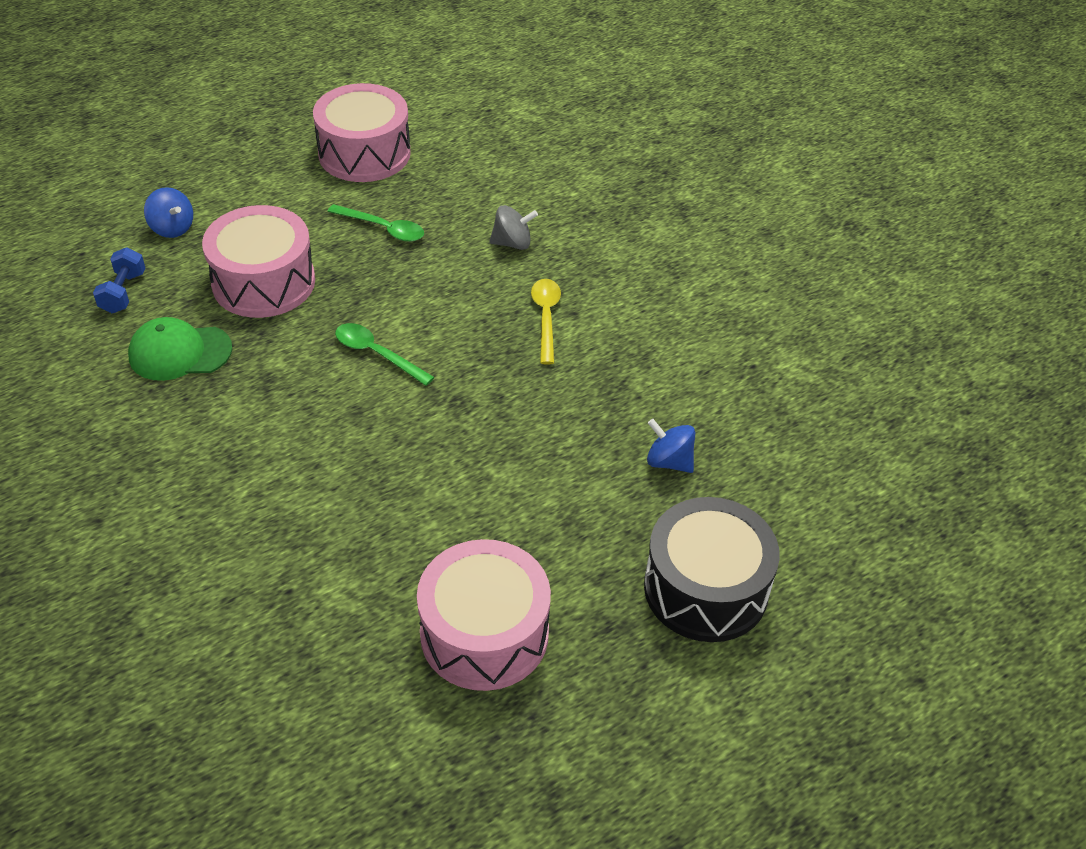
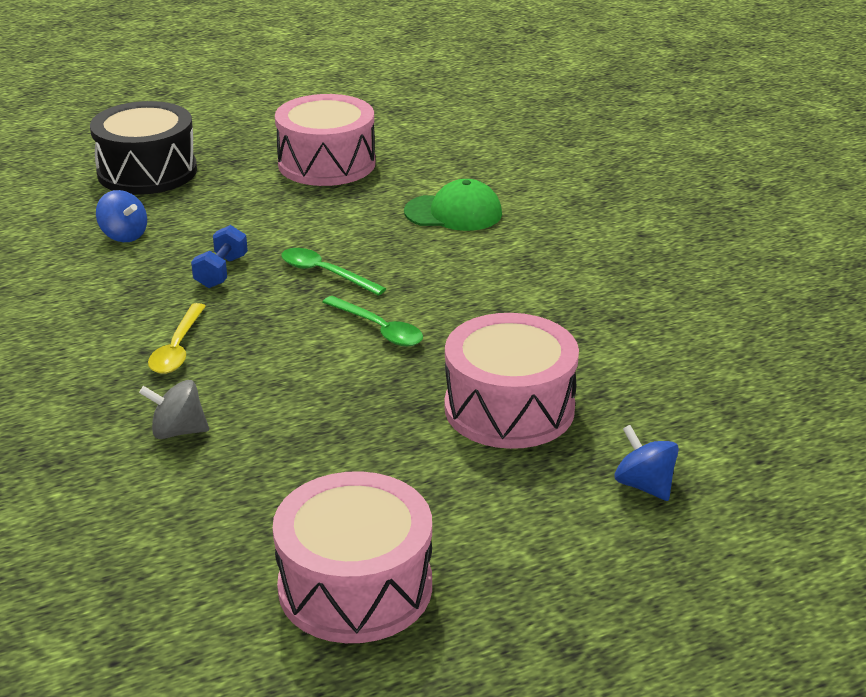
camera: 170 degrees left, 15 degrees down
blue dumbbell [93,248,145,313] -> blue dumbbell moved to [191,225,248,288]
green cap [128,317,232,381] -> green cap moved to [404,179,502,231]
green spoon [327,204,424,242] -> green spoon moved to [281,248,386,296]

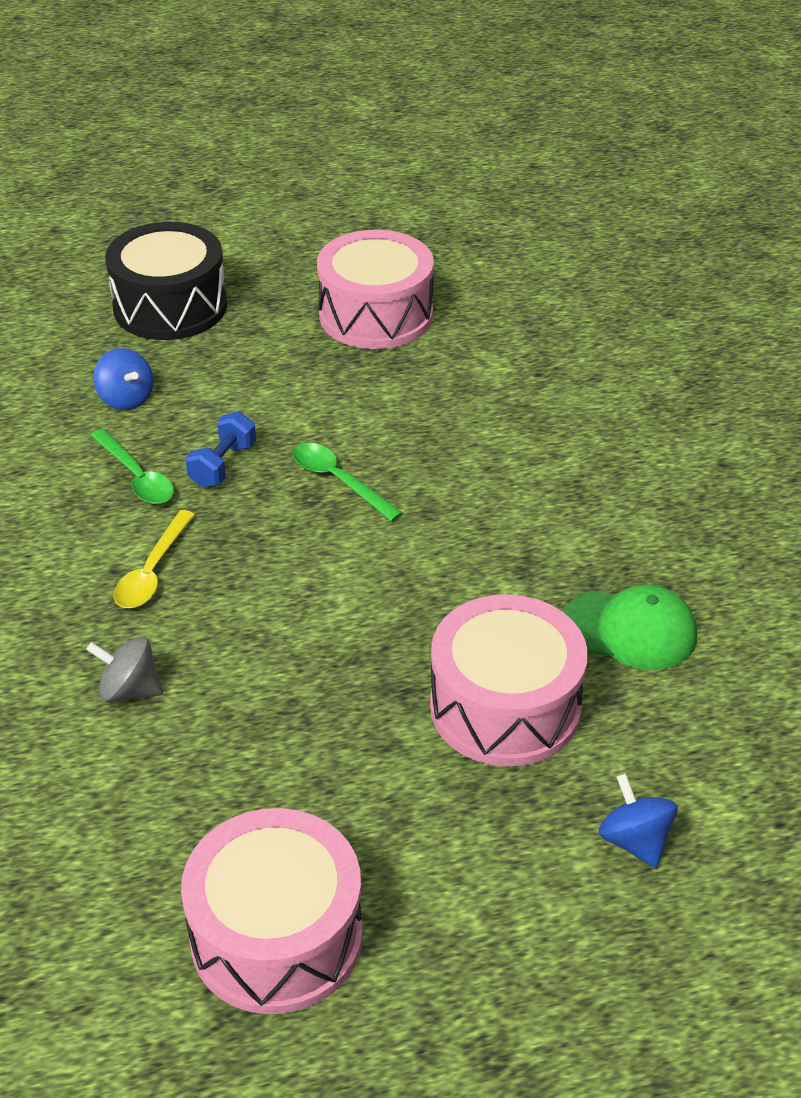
camera: 10 degrees right, 10 degrees up
green spoon [322,296,423,346] -> green spoon moved to [90,429,174,504]
green cap [404,179,502,231] -> green cap moved to [563,584,697,670]

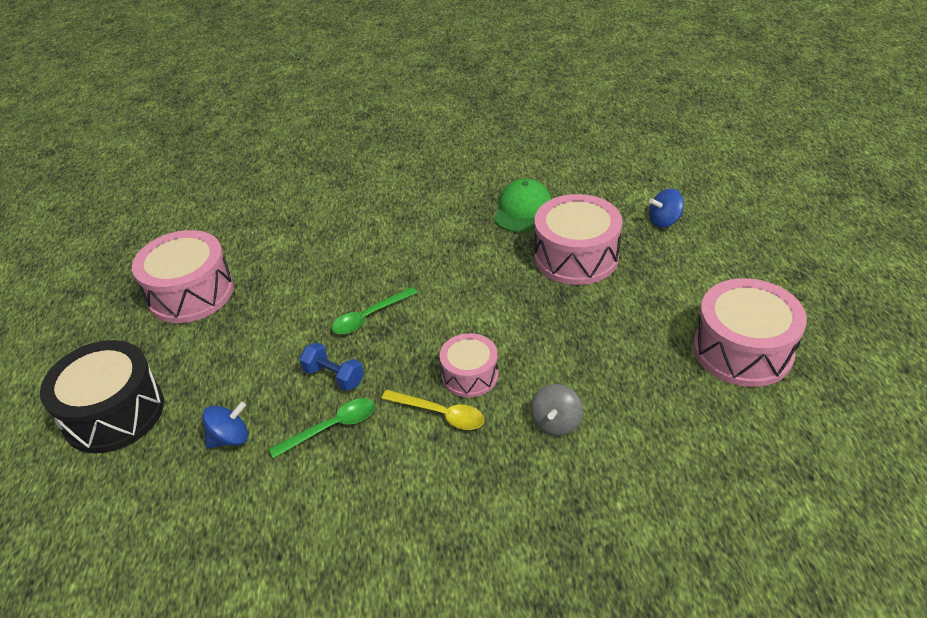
camera: 80 degrees left, 0 degrees up
none -> pink drum [440,333,498,397]

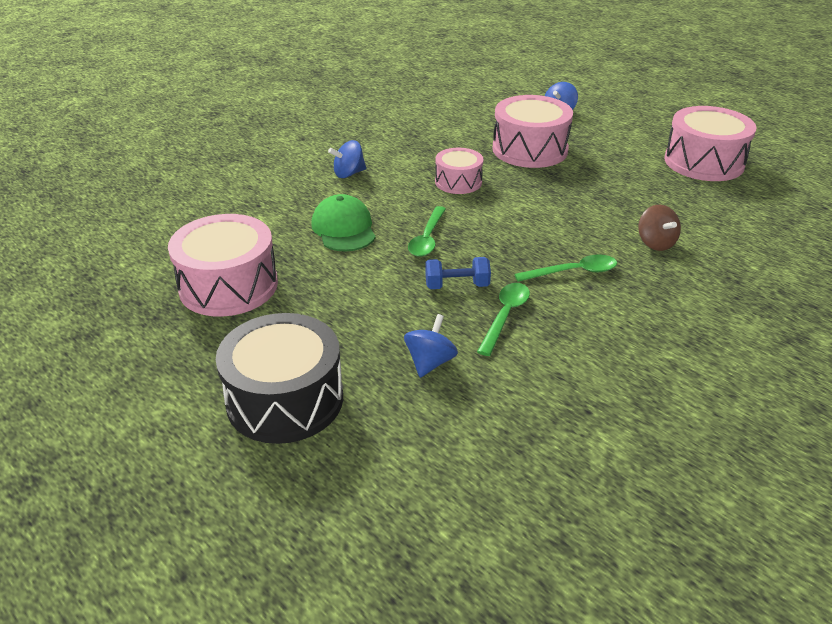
camera: 40 degrees left, 5 degrees down
yellow spoon [381,390,485,430] -> green spoon [514,254,617,282]
pink drum [440,333,498,397] -> pink drum moved to [435,148,483,194]
green cap [494,179,551,232] -> green cap moved to [311,194,376,252]
grey spinning top [531,384,583,436] -> brown spinning top [638,205,681,251]
none -> blue spinning top [328,140,366,178]

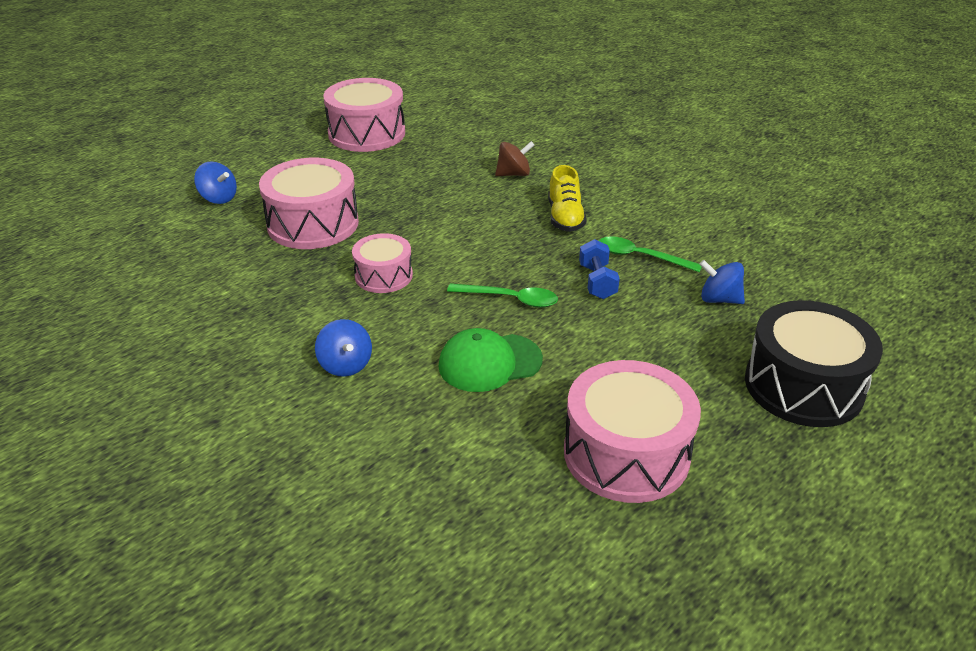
camera: 90 degrees left, 0 degrees up
green spoon [514,254,617,282] -> yellow shoe [548,165,587,232]

